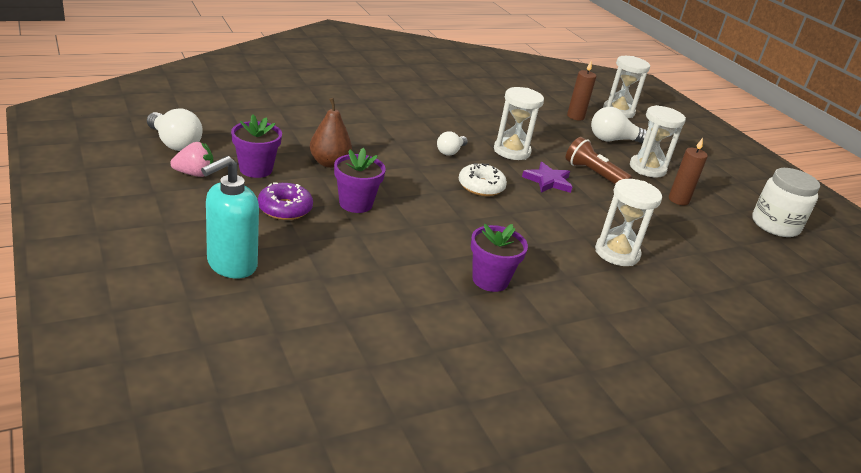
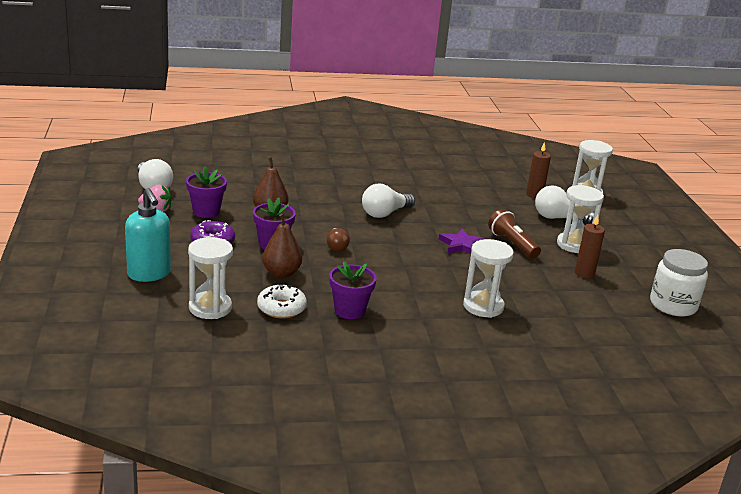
camera: 20 degrees right, 5 degrees down
turquoise soap dispenser [201,156,259,279] -> turquoise soap dispenser turned 90 degrees counterclockwise [125,188,171,282]
white light bulb [437,131,468,156] -> white light bulb [362,184,415,218], size x1.59
white donut [459,163,507,196] -> white donut moved to [257,284,307,319]
white hourglass [494,87,544,160] -> white hourglass moved to [188,237,233,319]
none -> brown pear [262,214,302,278]
none -> brown light bulb [327,228,350,251]

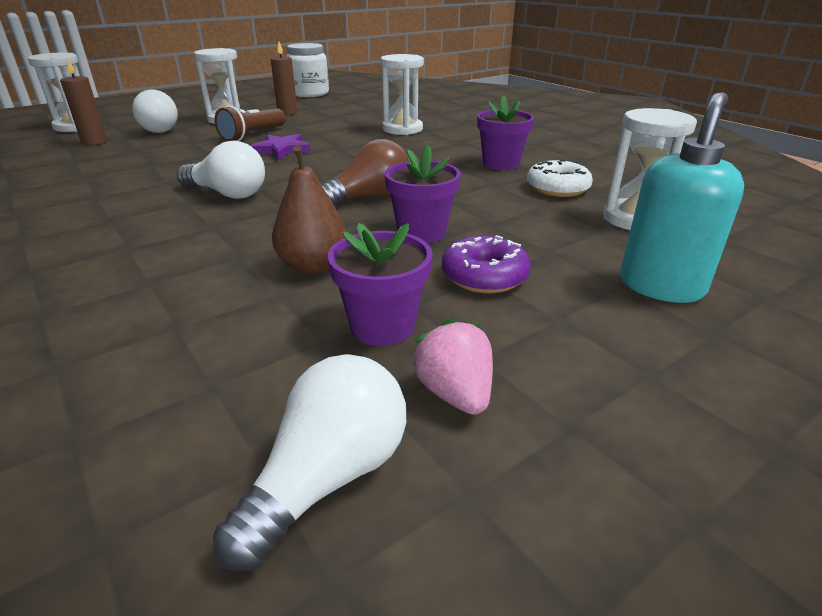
camera: 115 degrees left, 5 degrees up
brown pear [262,214,302,278] -> none
brown light bulb [327,228,350,251] -> brown light bulb [322,139,408,206], size x1.59

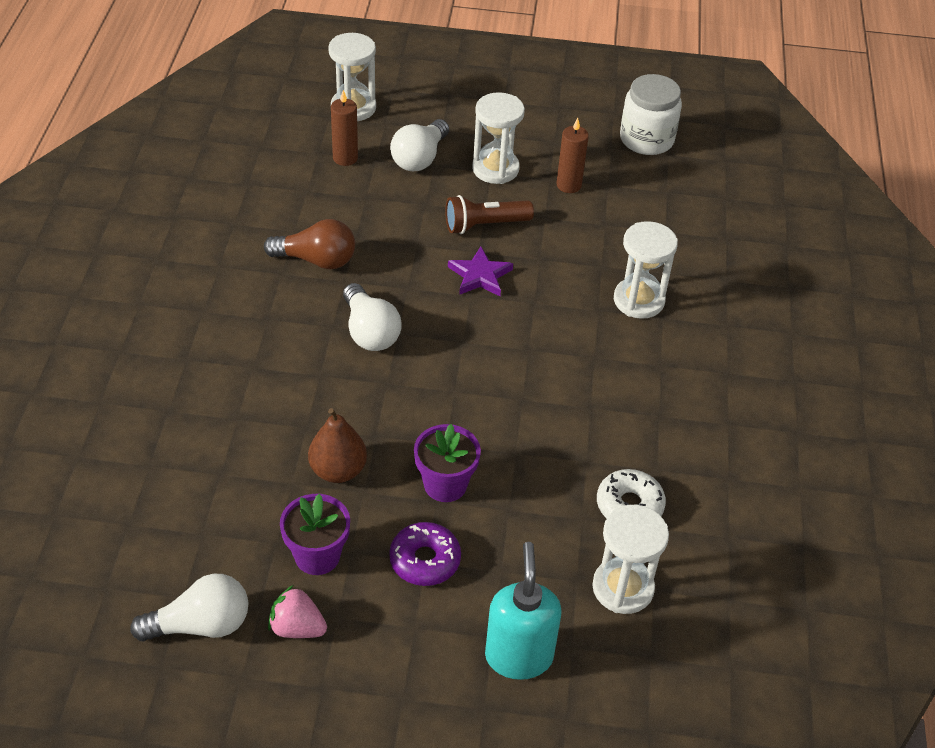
camera: 40 degrees right, 15 degrees up
brown light bulb [322,139,408,206] -> brown light bulb moved to [264,219,355,269]
pink strawberry [411,318,493,415] -> pink strawberry turned 90 degrees counterclockwise [268,585,327,638]
purple flower pot [477,95,534,170] -> none
turquoise soap dispenser [620,92,744,303] -> turquoise soap dispenser turned 75 degrees counterclockwise [485,542,562,680]

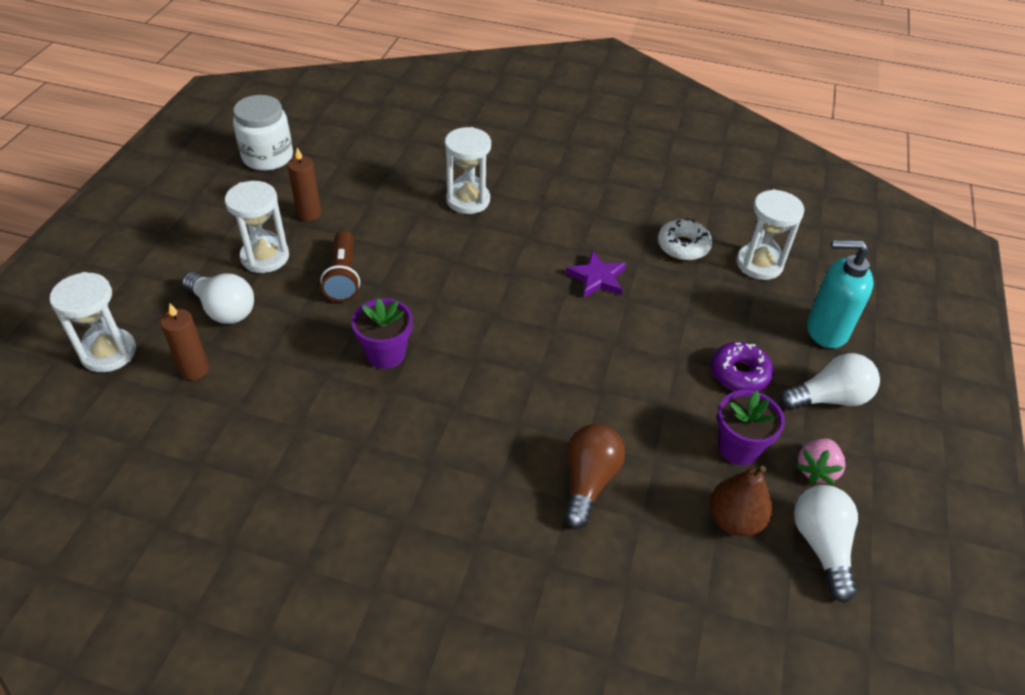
camera: 80 degrees left, 0 degrees up
brown light bulb [264,219,355,269] -> brown light bulb moved to [564,424,625,529]
brown pear [308,408,367,483] -> brown pear moved to [710,466,773,537]
white light bulb [343,283,402,351] -> white light bulb moved to [780,353,880,410]
purple flower pot [414,424,481,502] -> purple flower pot moved to [352,298,413,369]
purple star [448,246,513,296] -> purple star moved to [566,251,626,298]

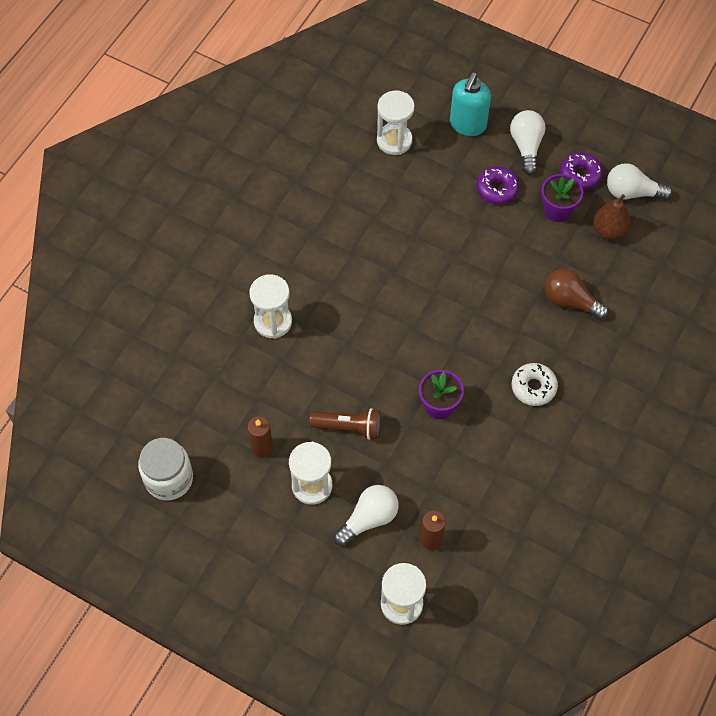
camera: 75 degrees left, 15 degrees up
purple star [566,251,626,298] -> none
white donut [658,219,712,261] -> white donut moved to [512,363,558,406]
pink strawberry [796,438,846,485] -> purple donut [560,152,603,190]

